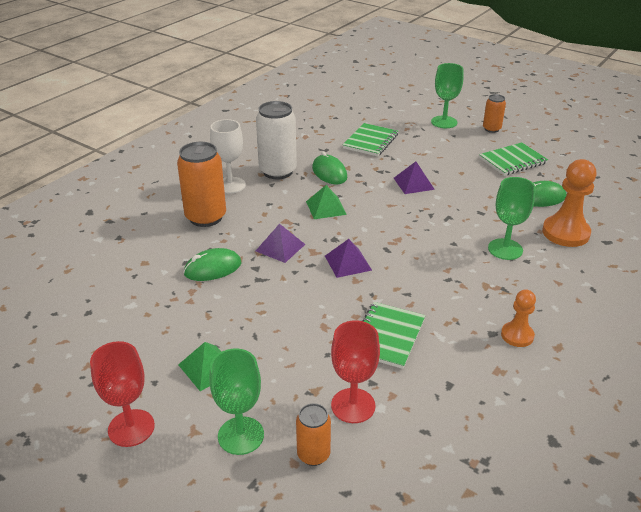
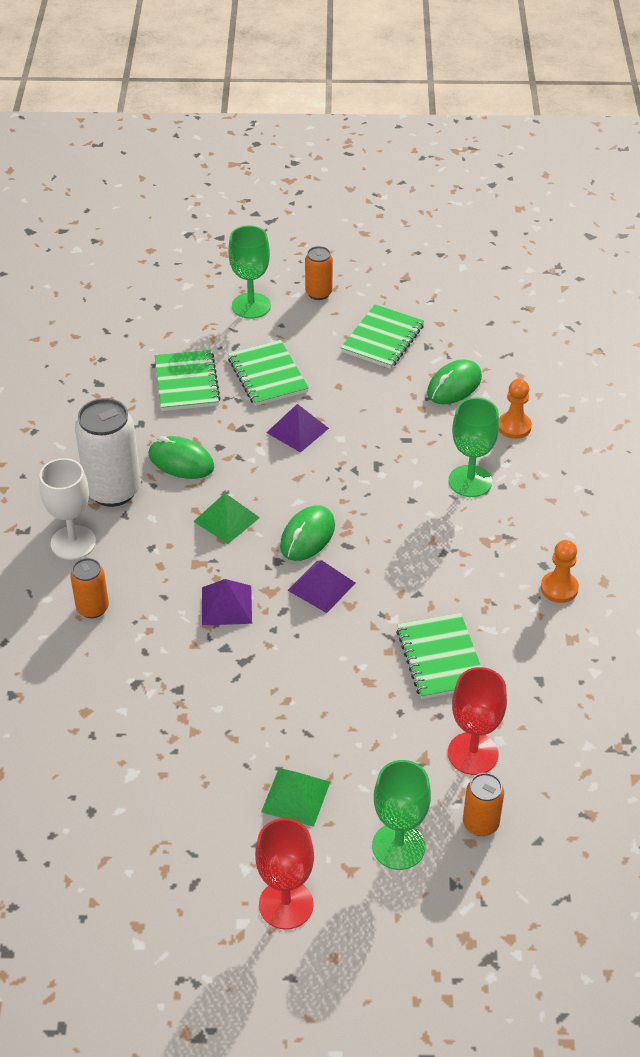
camera: 35 degrees left, 10 degrees up
orange can [177,142,226,227] -> orange can [70,558,109,618], size x0.55
green mouse [183,248,242,281] -> green mouse moved to [280,505,335,561]
orange pawn [542,159,596,247] -> orange pawn [499,379,532,439], size x0.58
none -> green notebook [228,340,309,406]

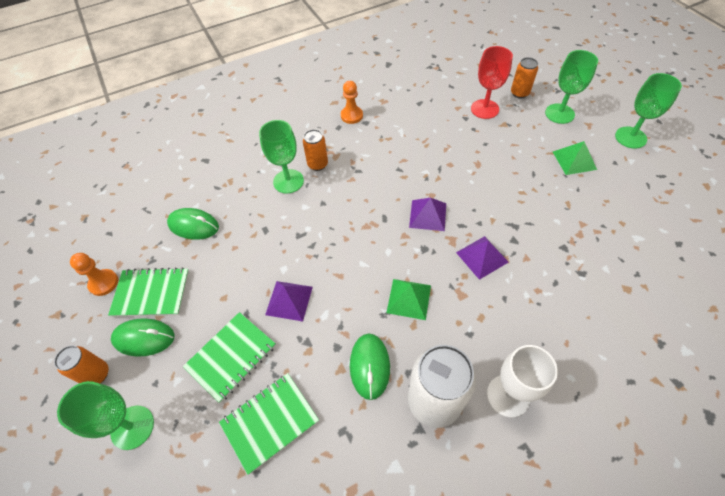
camera: 115 degrees left, 10 degrees up
orange can [70,558,109,618] -> orange can moved to [303,129,328,171]
red goblet [255,818,314,929] -> green goblet [615,73,682,149]
green mouse [280,505,335,561] -> green mouse moved to [111,318,174,357]
green notebook [396,613,481,699] -> none
orange pawn [499,379,532,439] -> orange pawn moved to [70,253,118,296]

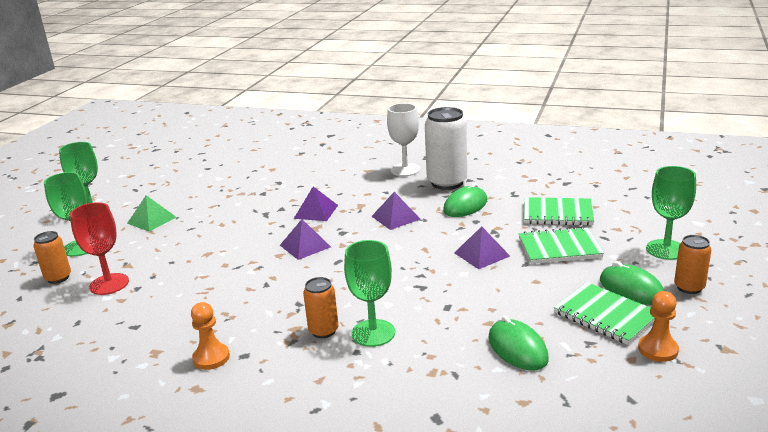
camera: 135 degrees left, 30 degrees down
green pyramid [386,279,431,320] -> purple pyramid [371,192,420,230]

